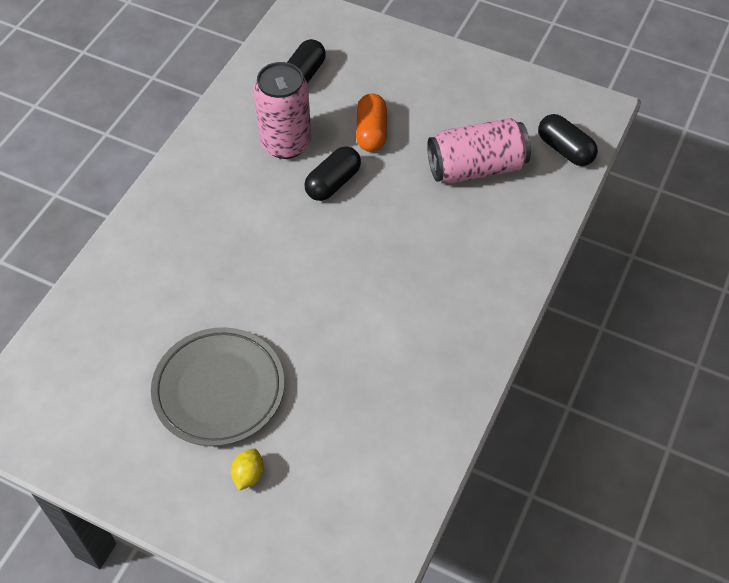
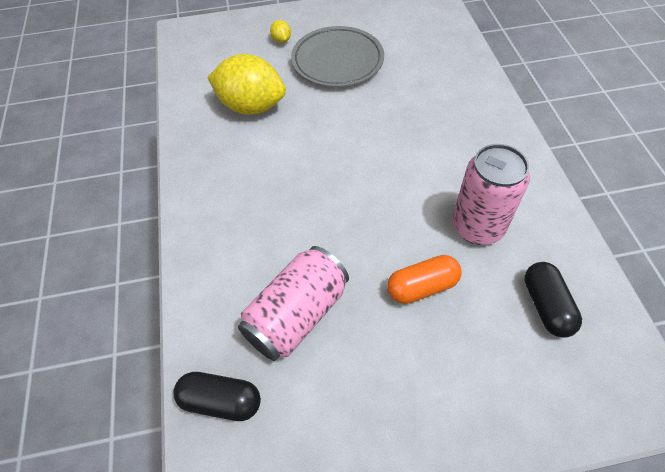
camera: 145 degrees right, 0 degrees up
black capsule [304,146,361,201] -> none
orange capsule [356,94,387,152] -> orange capsule turned 75 degrees counterclockwise [387,255,462,304]
none -> yellow lemon [207,54,286,115]

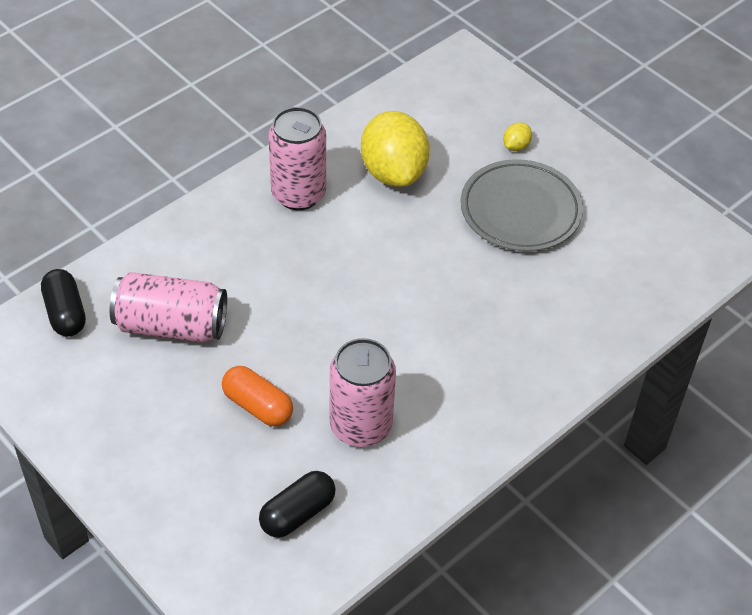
camera: 55 degrees right, 5 degrees down
none -> pink can [268,107,326,210]

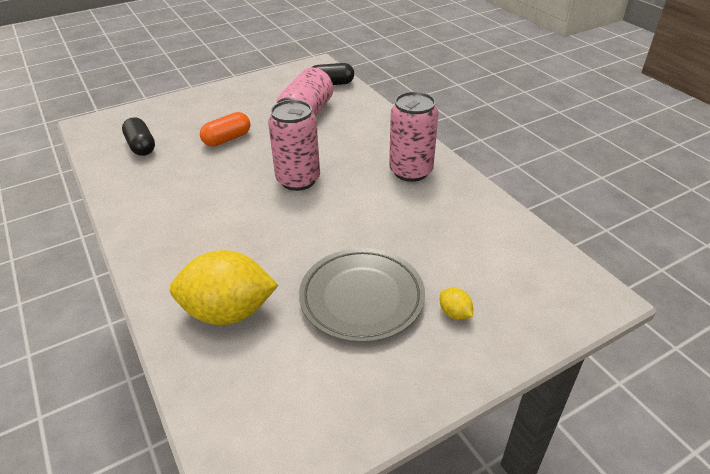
camera: 105 degrees right, 10 degrees down
pink can [330,338,396,447] -> pink can moved to [268,100,320,191]
yellow lemon [361,111,430,187] -> yellow lemon moved to [170,250,279,325]

